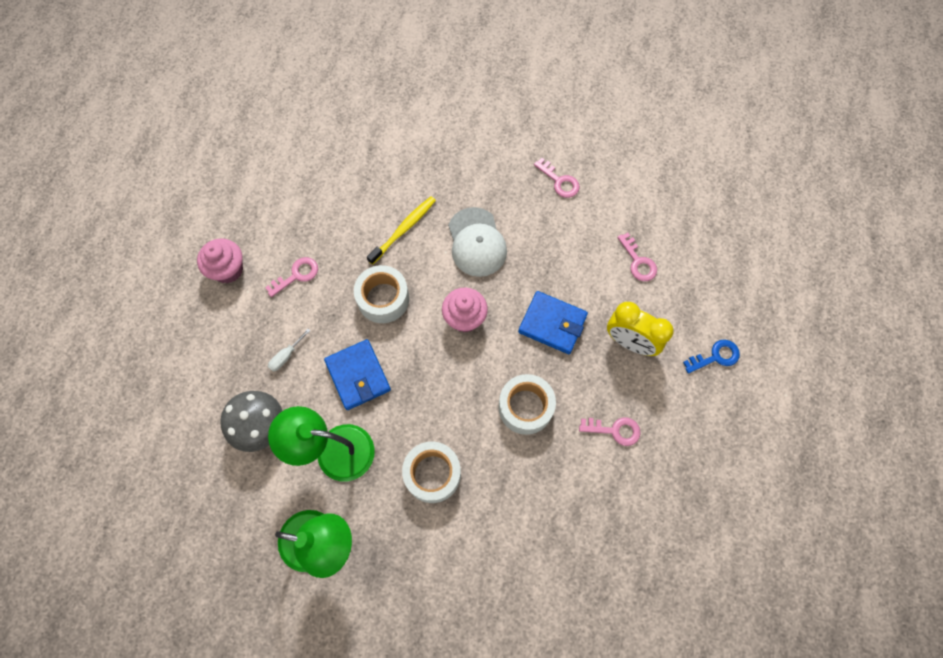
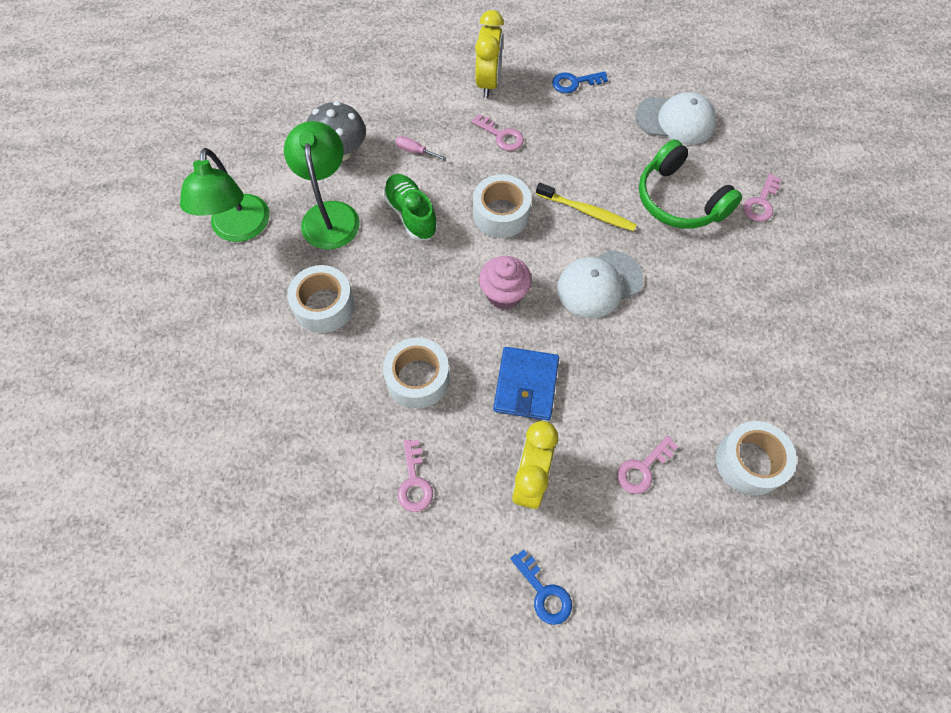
camera: 75 degrees right, 5 degrees down
pink cupcake [197,238,243,283] -> yellow clock [475,10,504,98]
white screwdriver [268,329,310,372] -> pink screwdriver [395,136,447,160]
blue wallet [324,339,391,410] -> green shoe [383,174,438,240]
pink key [534,158,580,198] -> pink key moved to [743,174,781,222]
none -> blue key [552,71,608,93]
none -> white cap [636,92,716,145]
none -> green headphones [639,139,742,229]
none -> white tape [716,421,797,496]

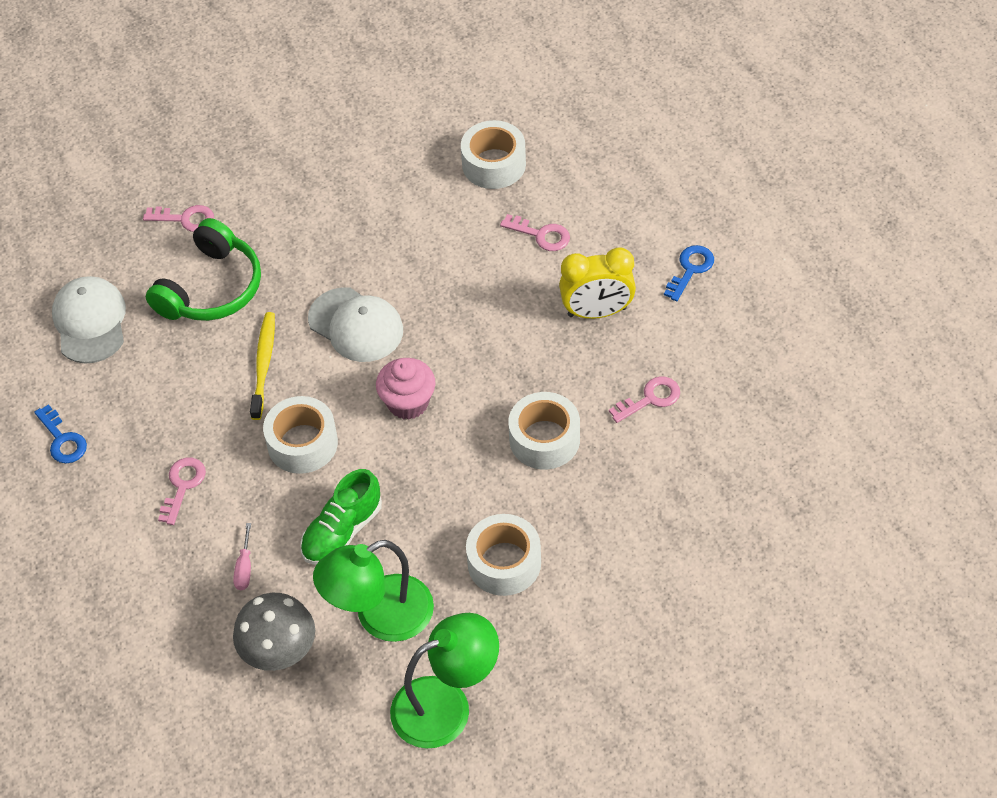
camera: 110 degrees left, 10 degrees down
yellow clock [475,10,504,98] -> none
blue wallet [493,347,559,420] -> none

